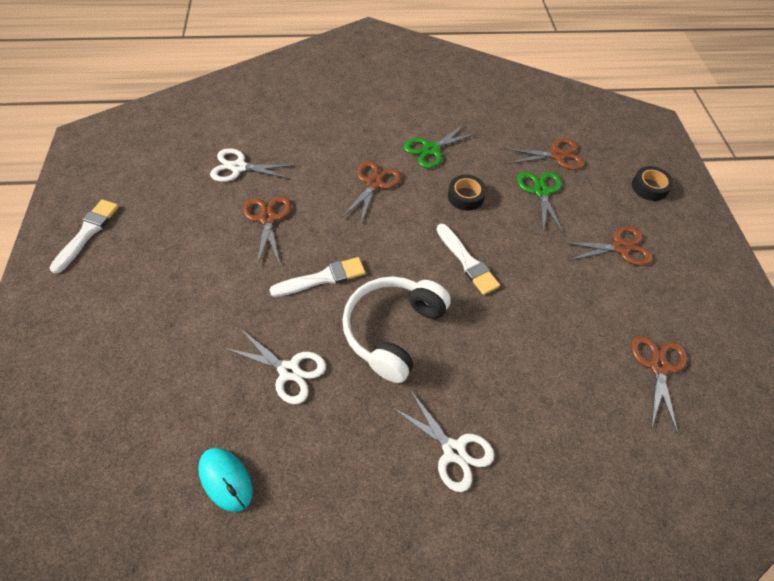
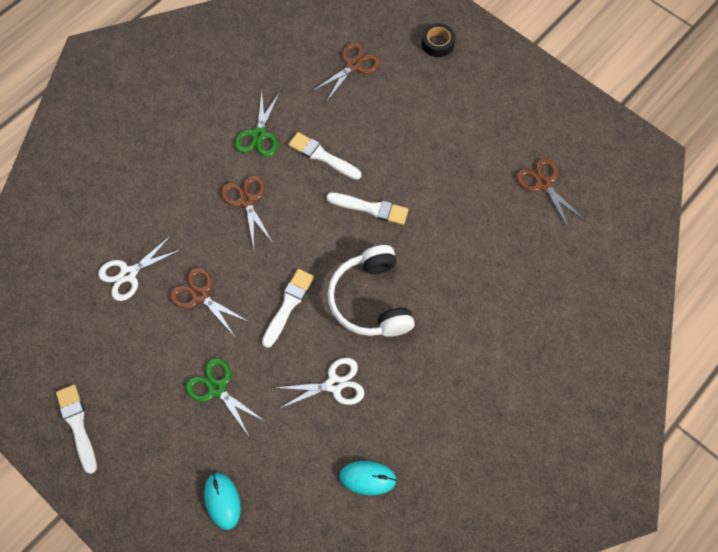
camera: 40 degrees left, 10 degrees up
white scissors [392,390,494,492] -> none
black tape [448,175,486,211] -> white brush [288,132,361,180]
green scissors [517,171,564,234] -> green scissors moved to [185,358,266,436]
brown scissors [561,226,653,266] -> none
none -> turquoise mouse [204,473,241,530]

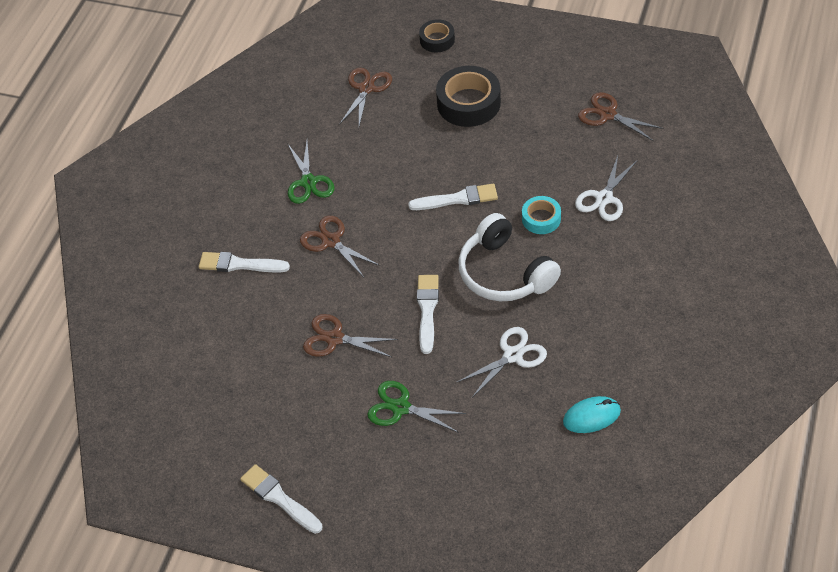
camera: 20 degrees left, 15 degrees down
white scissors [98,236,181,301] -> white scissors moved to [575,156,638,221]
turquoise mouse [204,473,241,530] -> none
white brush [288,132,361,180] -> white brush moved to [199,252,290,272]
none -> black tape [436,66,501,127]
none -> turquoise tape [522,196,561,234]

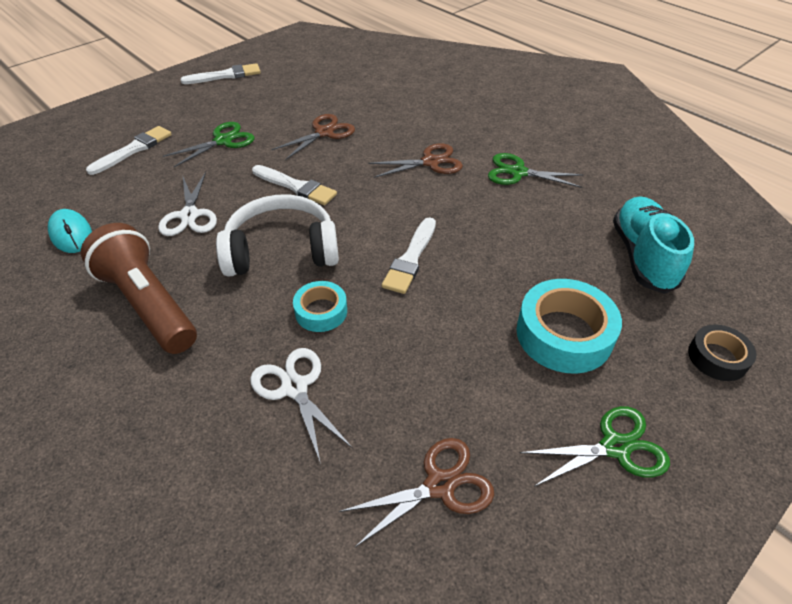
camera: 115 degrees right, 5 degrees down
white brush [199,252,290,272] -> white brush moved to [86,126,172,175]
brown scissors [339,68,392,126] -> turquoise shoe [613,196,694,294]
black tape [436,66,501,127] -> turquoise tape [516,279,622,374]
turquoise mouse [563,396,621,433] -> turquoise mouse turned 45 degrees counterclockwise [48,209,92,253]
none -> brown flashlight [81,223,197,354]
none -> green scissors [520,406,670,487]

